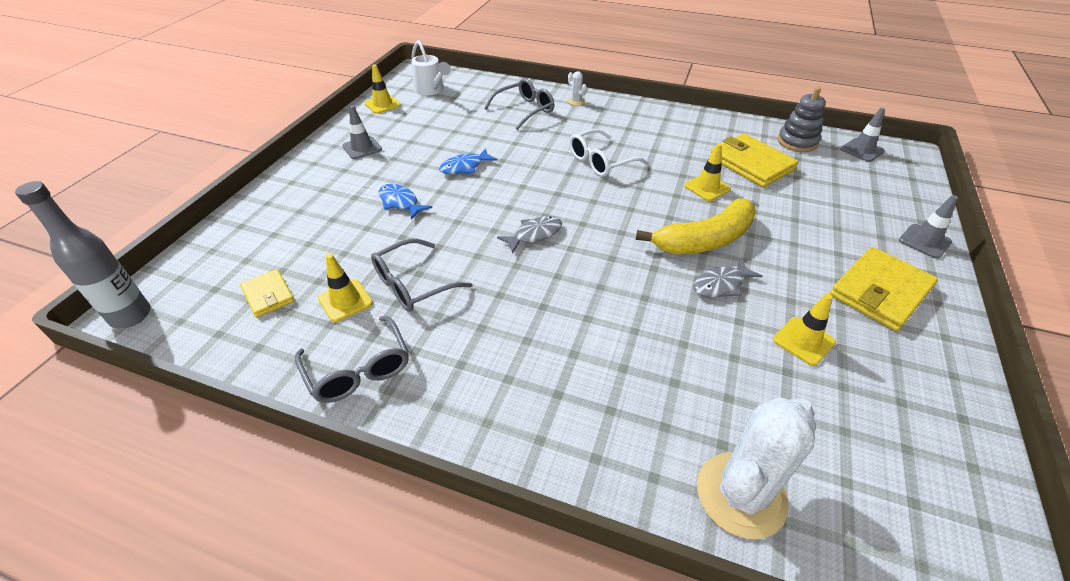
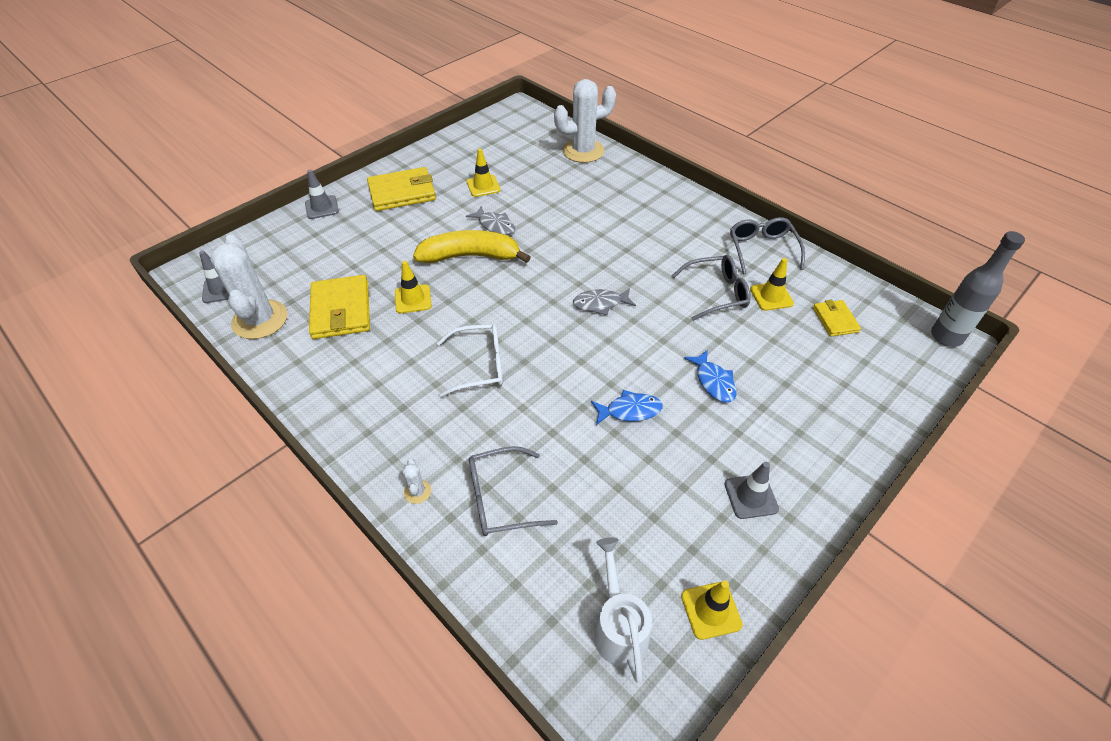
camera: 155 degrees left, 5 degrees up
grey fish [693,258,762,298] -> grey fish turned 45 degrees clockwise [466,206,515,235]
grey stacking toy [777,87,826,152] -> white cactus [210,235,288,339]

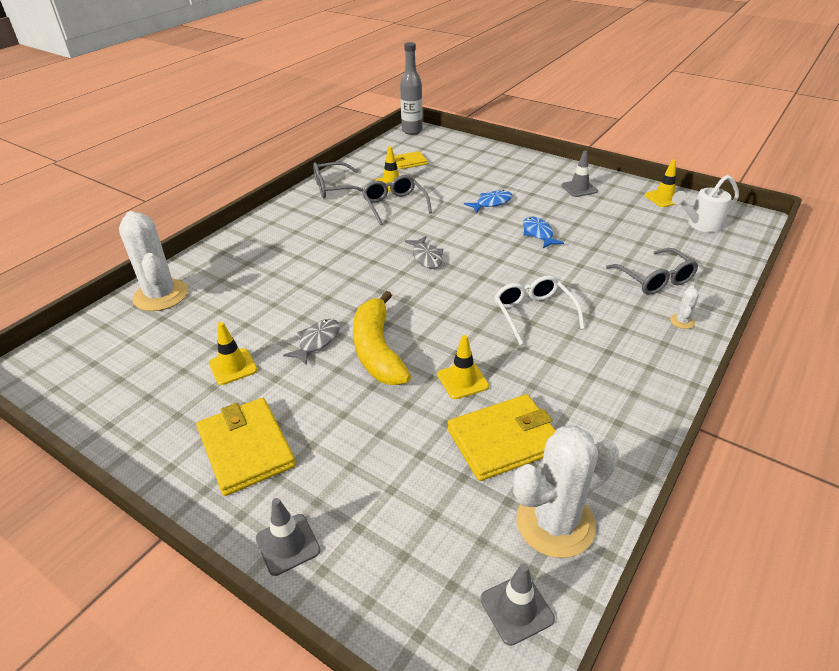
camera: 100 degrees left, 10 degrees down
white cactus [402,459,431,504] -> white cactus turned 45 degrees counterclockwise [670,285,699,329]

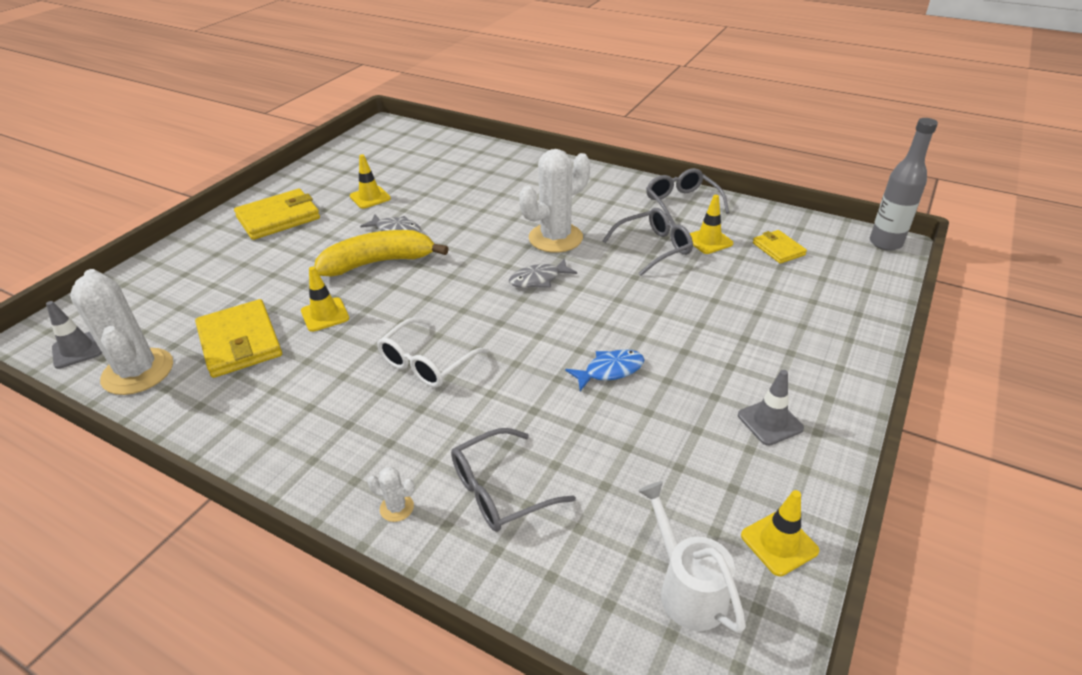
camera: 85 degrees right, 0 degrees up
white cactus [119,211,188,311] -> white cactus moved to [519,149,590,253]
grey traffic cone [256,498,320,576] -> none
blue fish [464,190,512,213] -> none
white glasses [494,275,585,345] -> white glasses turned 150 degrees clockwise [377,318,489,388]

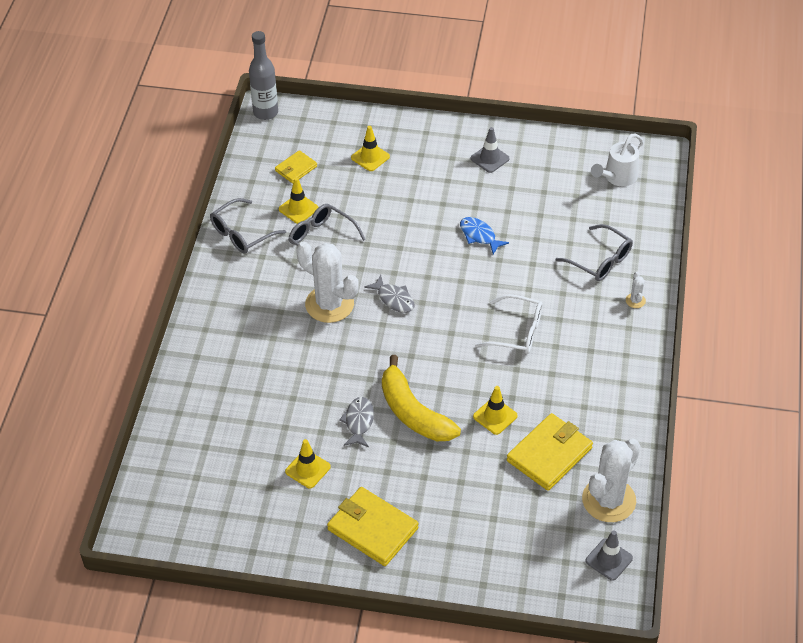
camera: 110 degrees left, 10 degrees up
yellow traffic cone [741,490,820,576] -> yellow traffic cone moved to [351,126,390,171]

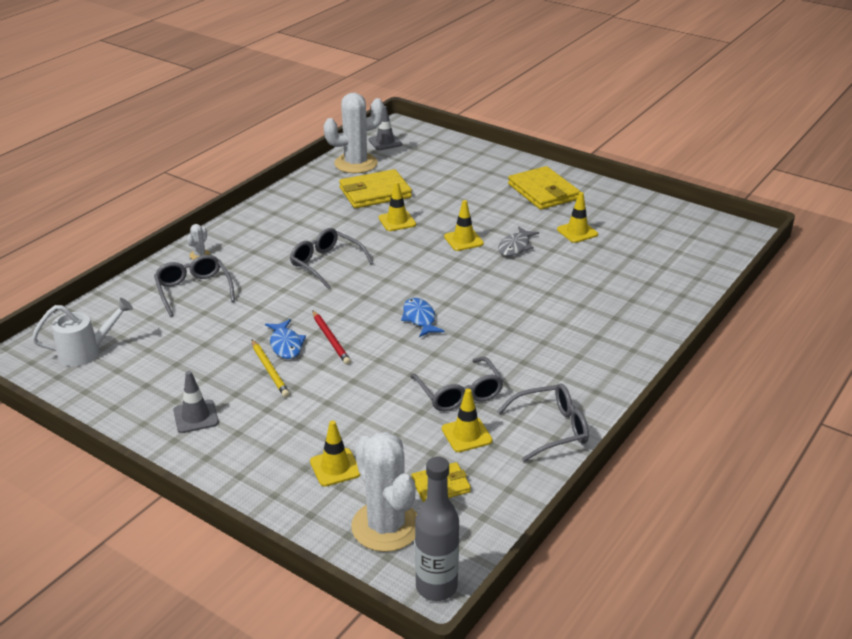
camera: 155 degrees left, 15 degrees down
white cactus [296,241,359,323] -> white cactus moved to [351,432,417,552]
grey fish [364,275,415,313] -> blue fish [401,298,444,337]
yellow banana [382,355,461,441] -> yellow traffic cone [444,200,484,251]
white glasses [475,294,543,354] -> grey glasses [290,228,373,289]
none -> yellow pencil [252,340,290,397]
none -> red pencil [312,310,351,365]

